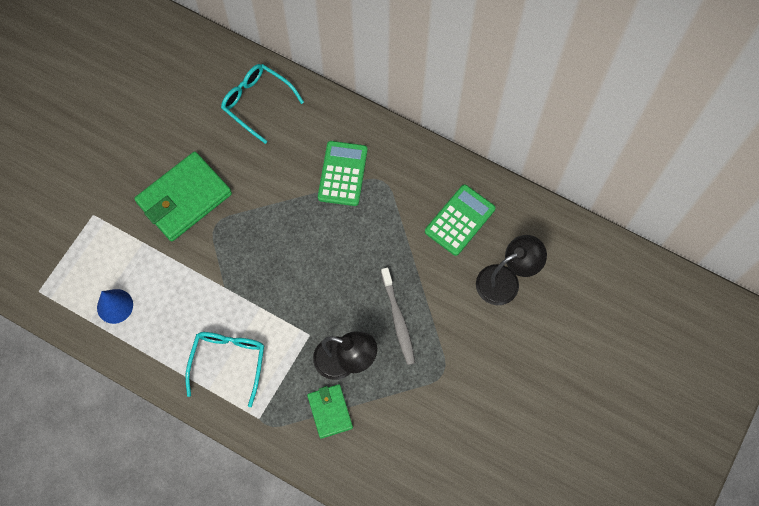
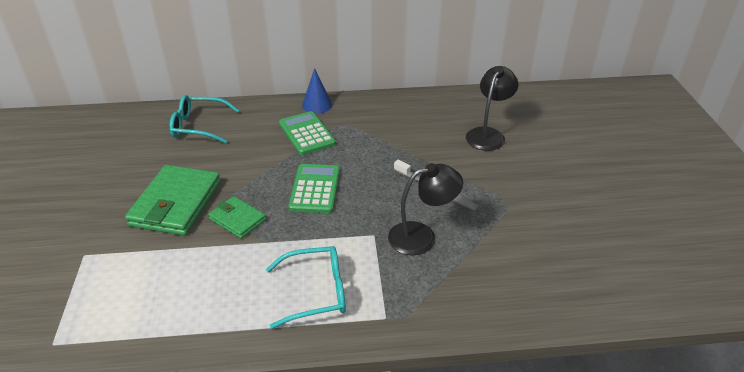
camera: 35 degrees left, 30 degrees down
blue cone [97,289,133,324] -> blue cone moved to [302,68,332,114]
turquoise glasses [185,332,264,407] -> turquoise glasses turned 105 degrees clockwise [266,246,346,329]
green wallet [307,384,353,439] -> green wallet moved to [208,196,266,239]
green calculator [425,185,496,256] -> green calculator moved to [289,164,340,213]

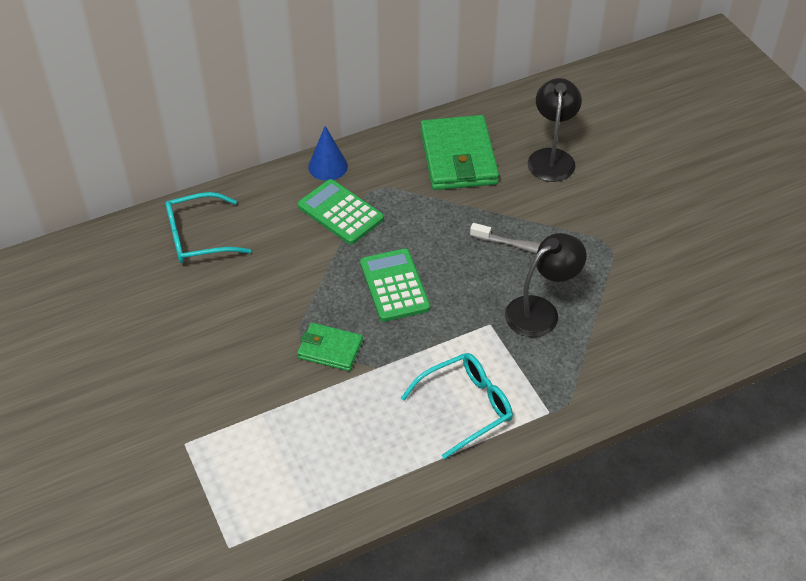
camera: 20 degrees left, 10 degrees up
green wallet [125,165,221,236] -> green wallet moved to [420,115,499,190]

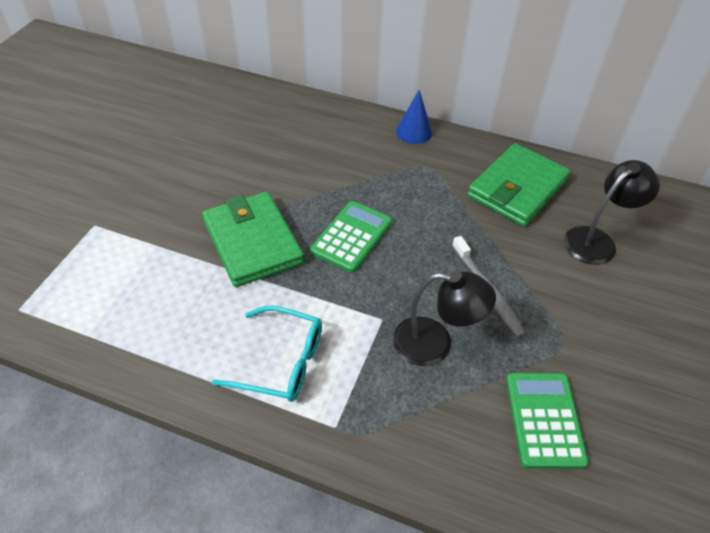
camera: 45 degrees right, 0 degrees up
turquoise glasses [165,192,251,263] -> none
green wallet [297,323,363,371] -> green wallet [202,192,304,287], size x1.82
green calculator [298,179,384,245] -> green calculator moved to [506,373,588,469]

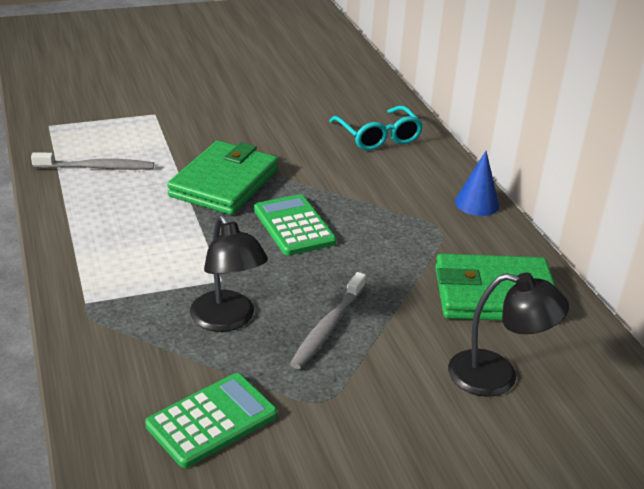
camera: 50 degrees right, 15 degrees down
turquoise glasses [212,306,322,402] -> turquoise glasses moved to [329,106,423,150]
green calculator [310,201,392,273] -> green calculator turned 105 degrees counterclockwise [254,194,337,256]
none -> grey toothbrush [31,152,154,170]

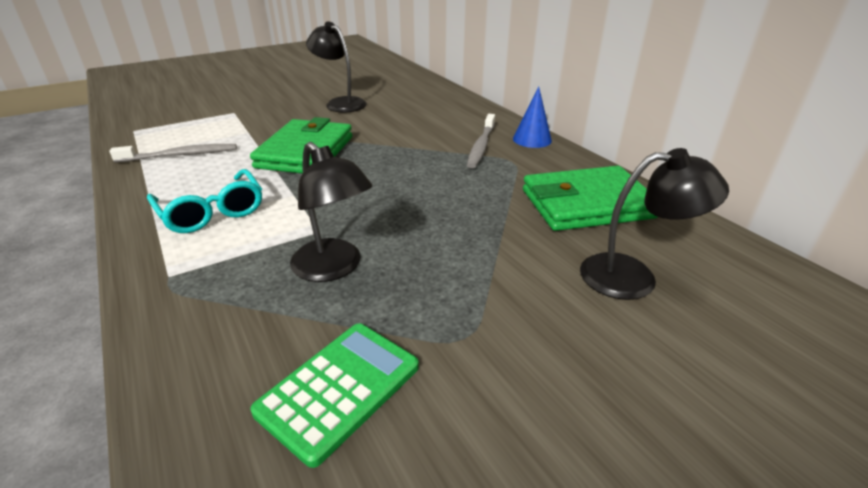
camera: 10 degrees left, 0 degrees up
green calculator [254,194,337,256] -> none
grey toothbrush [290,272,366,369] -> grey toothbrush moved to [467,114,495,169]
turquoise glasses [329,106,423,150] -> turquoise glasses moved to [147,169,262,233]
none -> black lamp [306,22,367,113]

